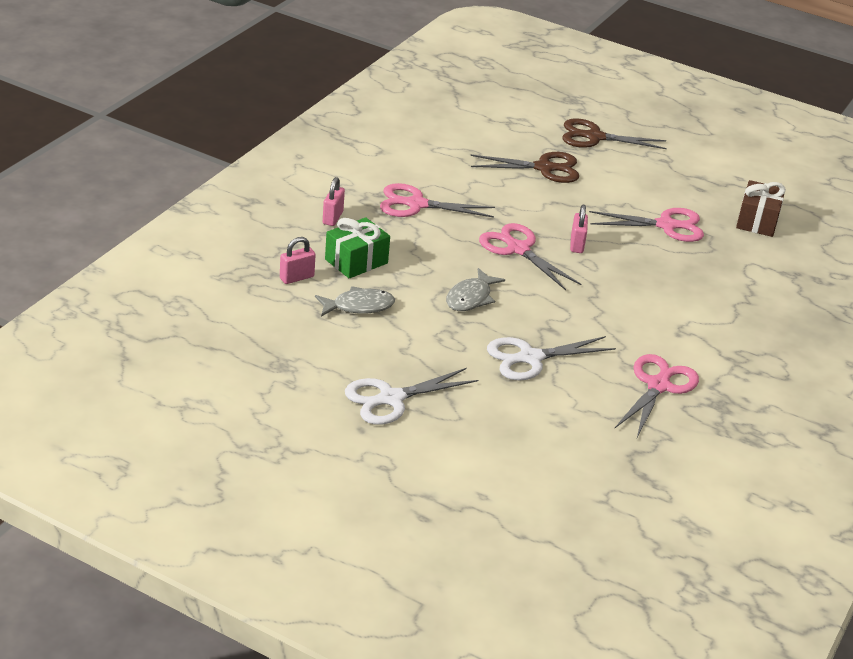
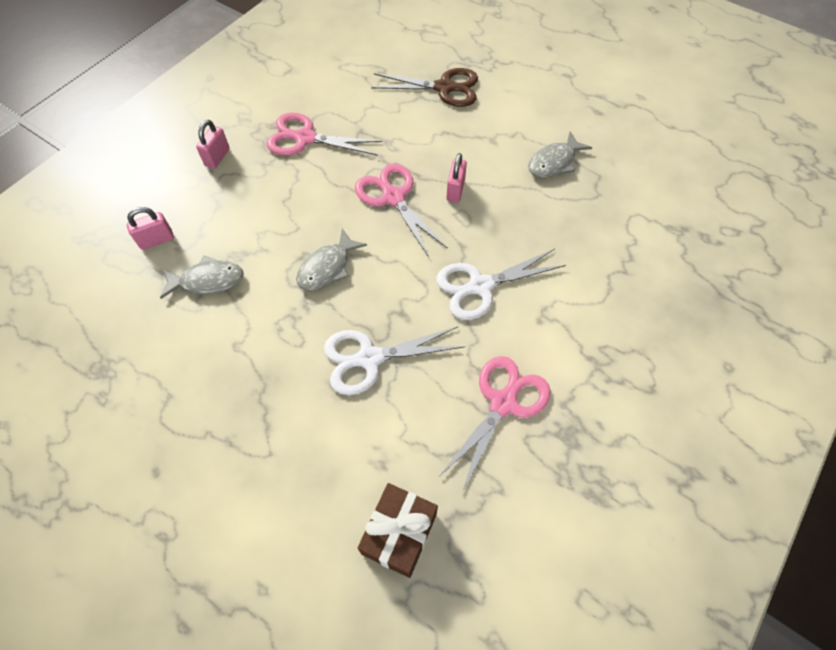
camera: 10 degrees right, 25 degrees up
green gift [325,217,390,278] -> none
white scissors [345,368,478,425] -> white scissors moved to [436,249,566,320]
brown scissors [562,118,667,149] -> none
pink scissors [589,208,704,242] -> grey fish [528,132,592,178]
brown gift [736,180,786,237] -> brown gift moved to [358,483,438,578]

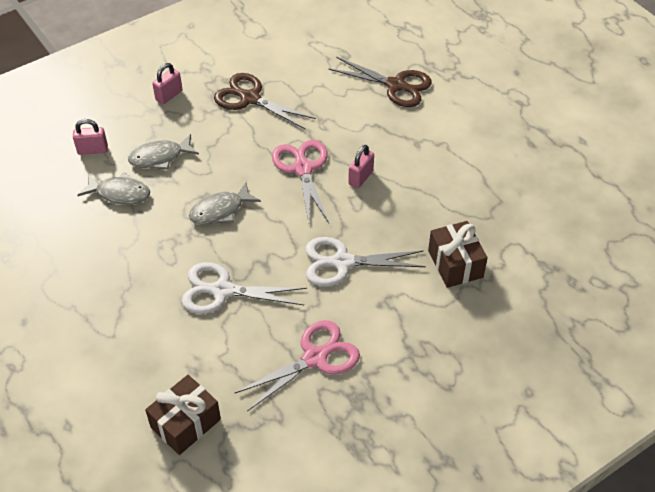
camera: 20 degrees right, 10 degrees down
pink scissors [266,113,382,155] -> brown scissors [214,73,316,130]
grey fish [528,132,592,178] -> grey fish moved to [128,134,199,170]
none -> brown gift [428,221,488,288]

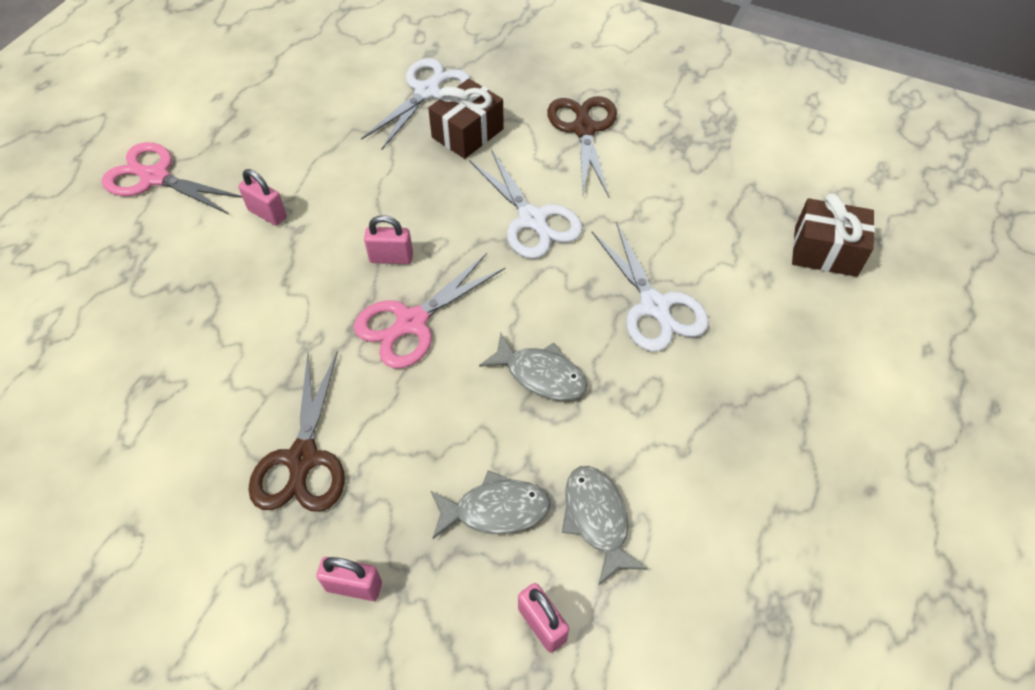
camera: 120 degrees left, 5 degrees up
grey fish [128,134,199,170] -> grey fish turned 45 degrees counterclockwise [430,470,551,539]
pink scissors [235,320,360,411] -> pink scissors moved to [102,142,242,214]
brown scissors [328,57,432,107] -> brown scissors moved to [547,96,617,197]
none -> pink padlock [238,169,287,226]
none -> white scissors [361,58,471,150]

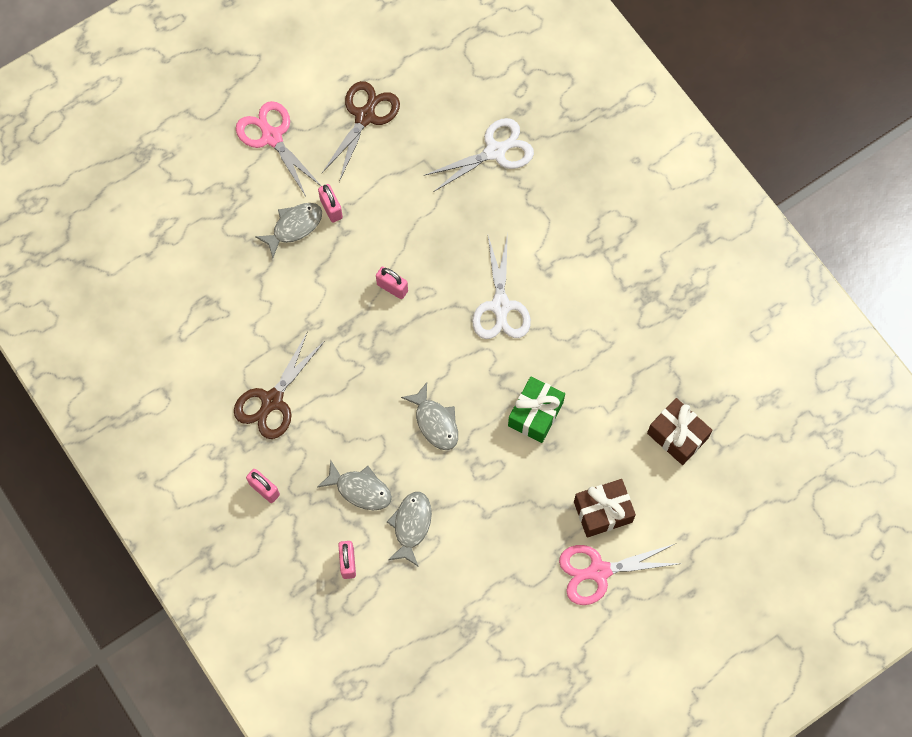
camera: 30 degrees right, 15 degrees up
pink scissors [354,253,505,368] -> pink scissors moved to [559,544,682,605]
brown gift [428,79,504,159] -> brown gift moved to [574,479,636,538]
brown scissors [547,96,617,197] -> brown scissors moved to [322,81,400,182]
white scissors [592,222,709,352] -> green gift [508,376,565,443]
none -> grey fish [255,203,322,258]

